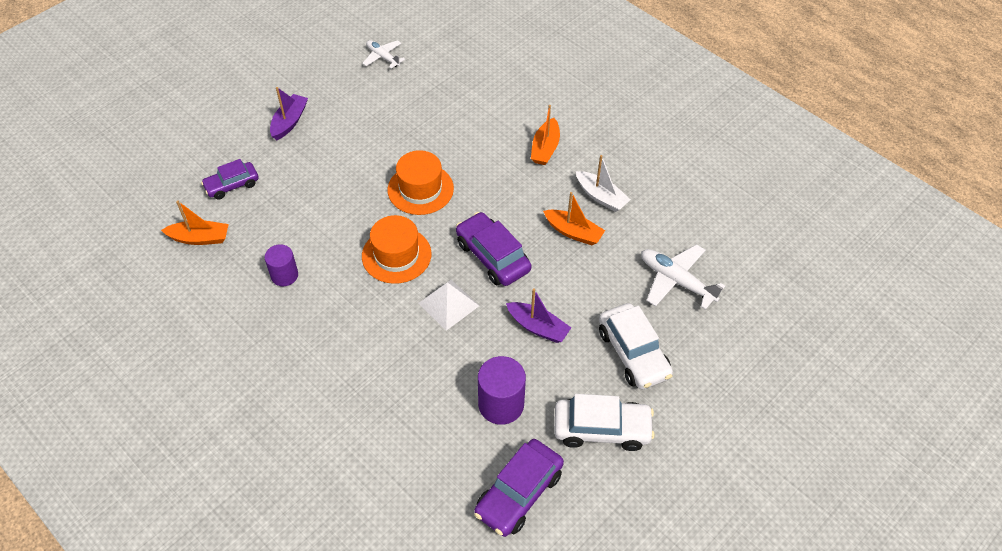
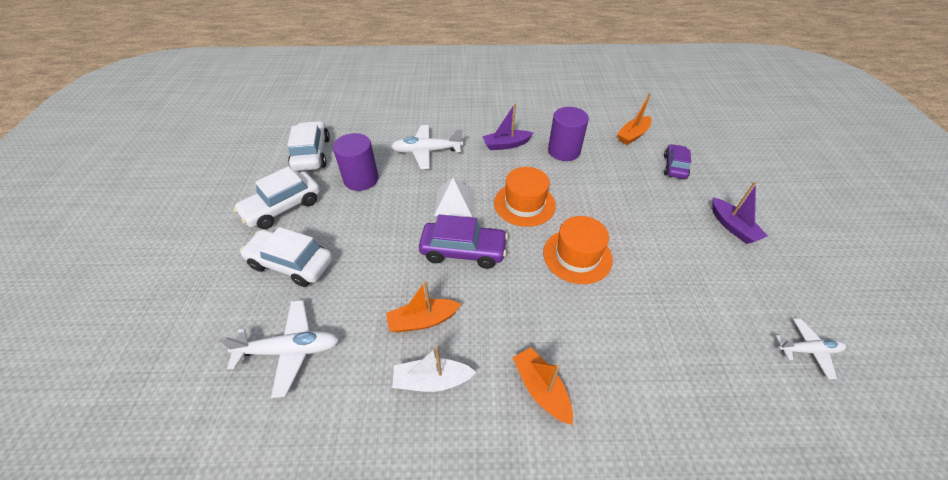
camera: 135 degrees right, 5 degrees down
purple cylinder [265,244,298,286] -> purple cylinder [548,107,589,161], size x1.54
purple car [474,439,564,537] -> white car [287,121,330,171]
purple boat [506,288,571,343] -> purple boat moved to [482,104,533,150]
none -> white plane [391,125,463,169]

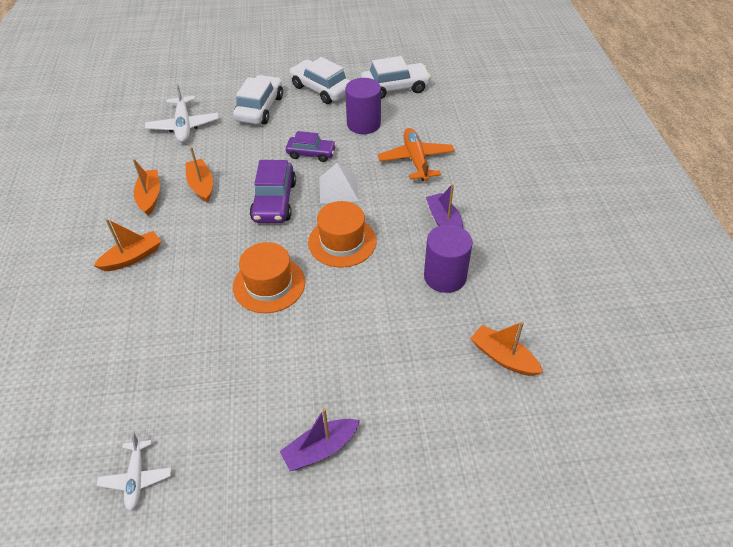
camera: 85 degrees right, 0 degrees up
white plane [391,125,463,169] -> orange plane [378,128,455,181]
white boat [392,347,476,392] -> orange boat [133,159,160,216]
purple car [664,144,691,179] -> purple car moved to [286,131,336,162]

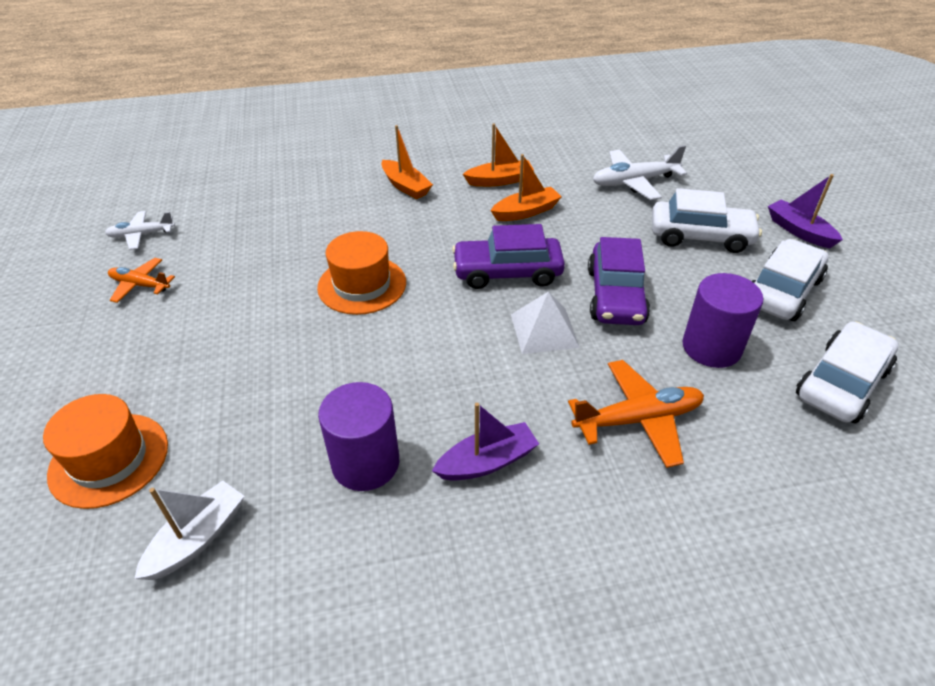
camera: 85 degrees right, 5 degrees down
purple boat [279,408,360,471] -> purple boat moved to [768,174,843,248]
purple car [286,131,336,162] -> purple car [588,237,650,325], size x1.54
orange hat [308,201,376,267] -> orange hat moved to [43,394,168,509]
white car [361,56,432,99] -> white car turned 120 degrees counterclockwise [796,321,899,423]
orange boat [470,321,543,376] -> white boat [134,481,244,580]
none -> orange plane [108,258,175,303]

